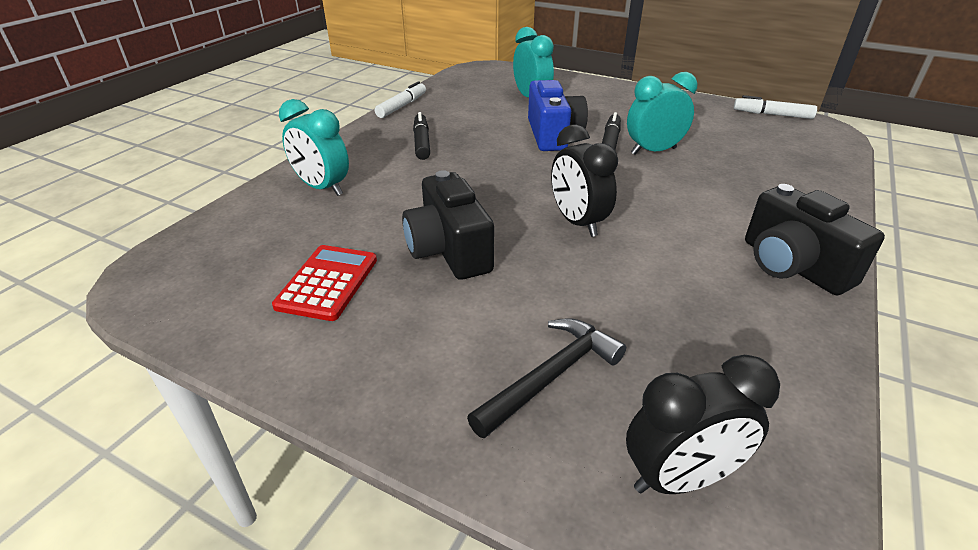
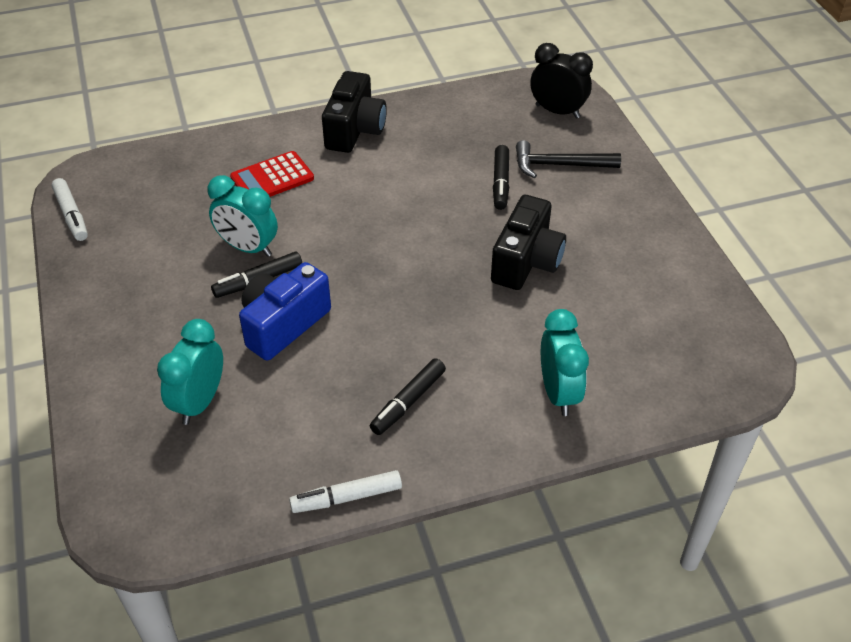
camera: 135 degrees left, 10 degrees up
red calculator [272,245,377,321] -> red calculator moved to [230,151,314,197]
black clock [551,125,618,237] -> none
none -> black marker [493,145,509,210]

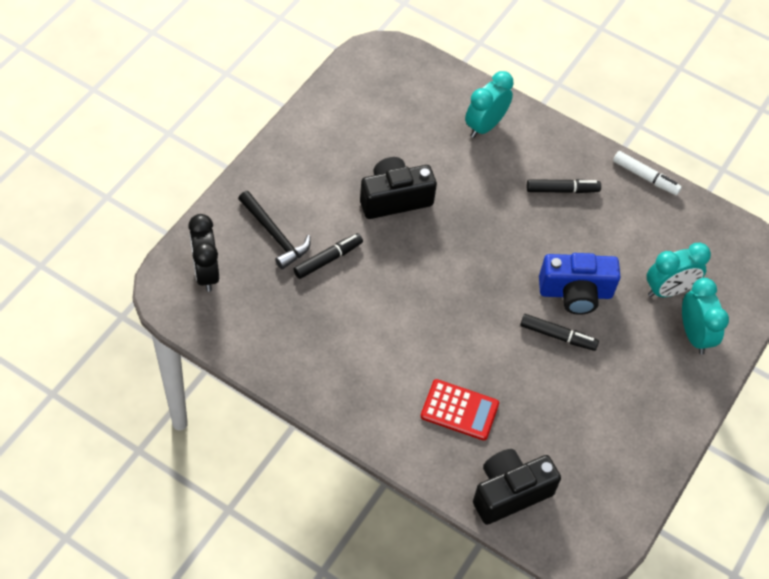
camera: 135 degrees left, 10 degrees up
white marker [51,178,88,241] -> none
turquoise clock [207,175,278,257] -> turquoise clock moved to [682,278,729,354]
black camera [322,71,387,153] -> black camera moved to [473,449,561,525]

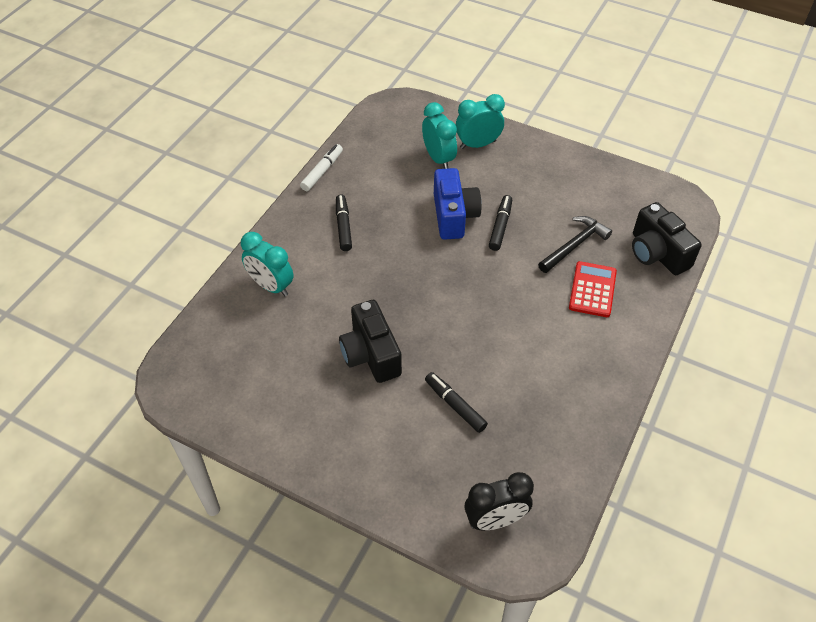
camera: 90 degrees left, 5 degrees down
black hammer [238,191,311,269] -> black hammer moved to [538,216,612,273]

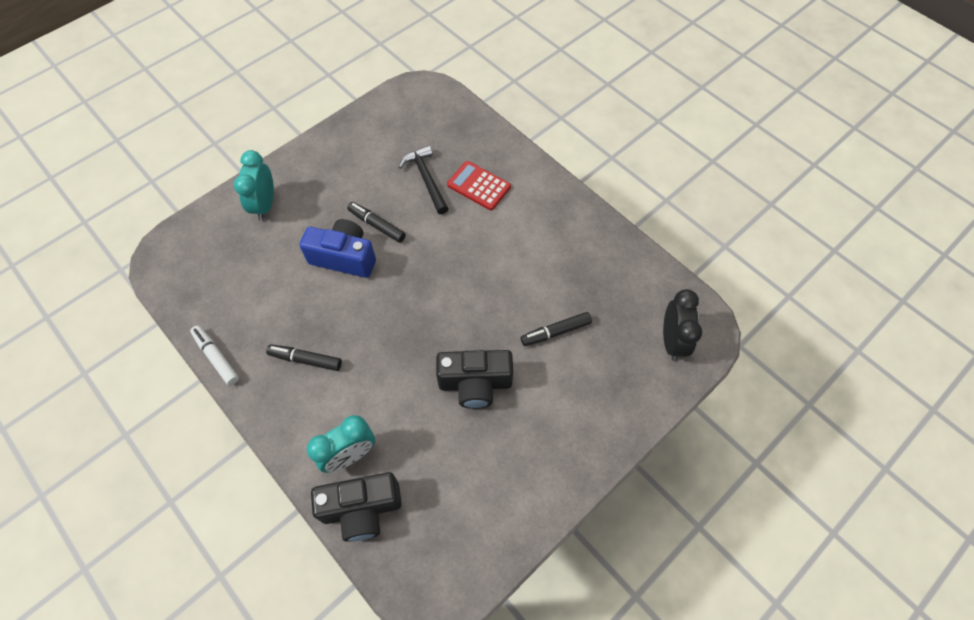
camera: 70 degrees left, 10 degrees up
turquoise clock [422,102,457,169] -> none
black camera [632,202,702,275] -> black camera moved to [311,472,402,542]

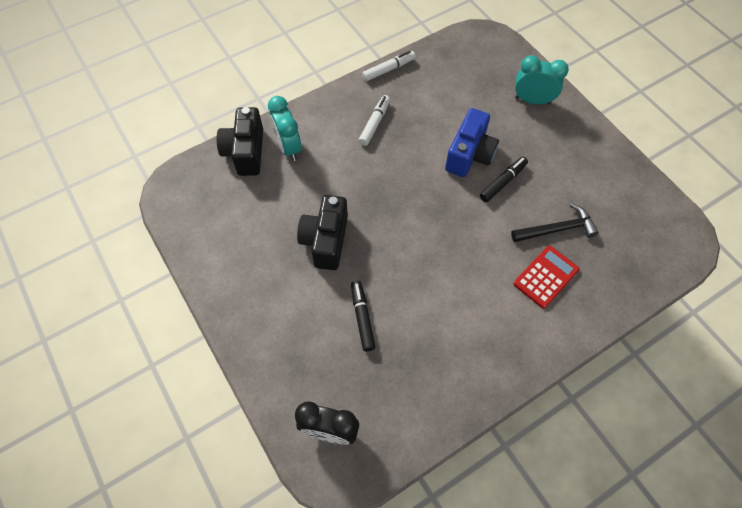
camera: 100 degrees right, 0 degrees up
black marker [266,344,342,371] -> white marker [359,95,390,146]

